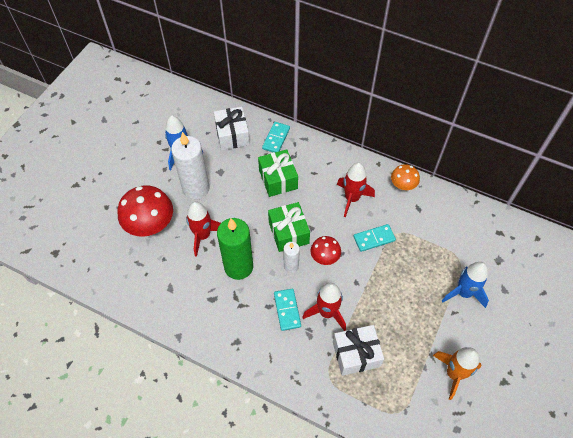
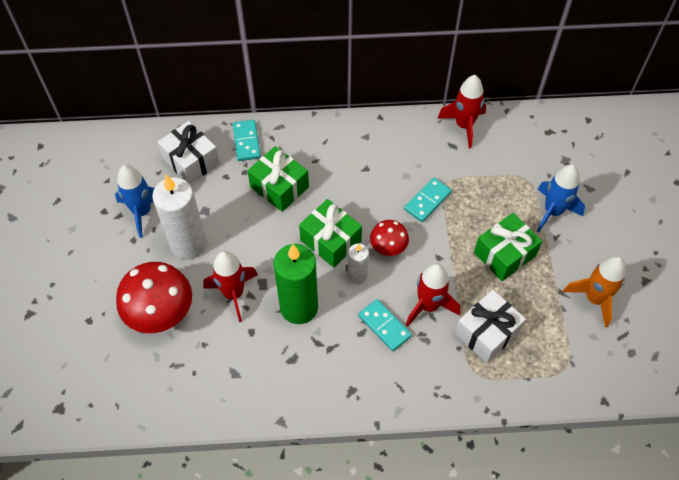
camera: 30 degrees left, 0 degrees up
red rocket [337,163,375,217] -> red rocket moved to [437,75,486,149]
orange mushroom [391,164,420,191] -> none
none -> green gift [474,213,542,281]

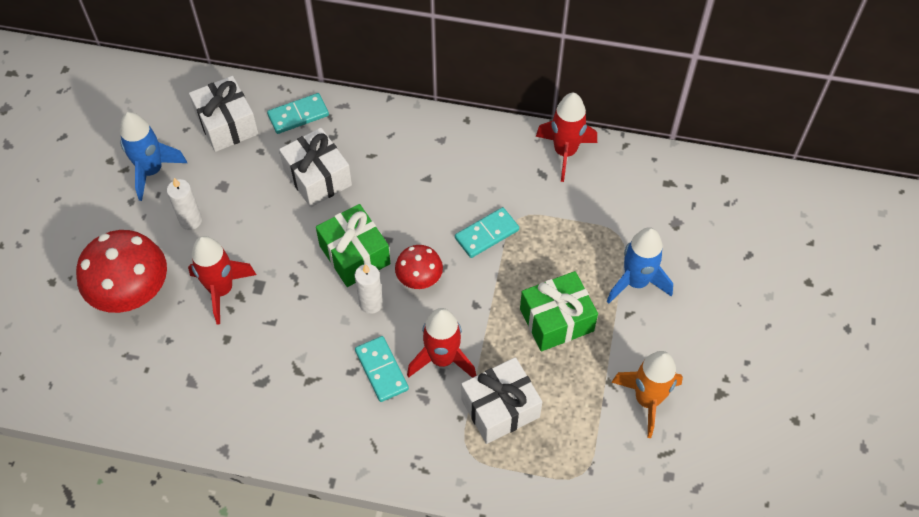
camera: 15 degrees right, 0 degrees up
white candle [152,175,207,259] -> white candle [167,178,202,230], size x0.52
turquoise domino [233,120,261,161] -> turquoise domino turned 60 degrees clockwise [267,93,329,134]
green gift [247,146,309,212] -> white gift [279,128,352,207]
green candle [274,244,318,324] -> none

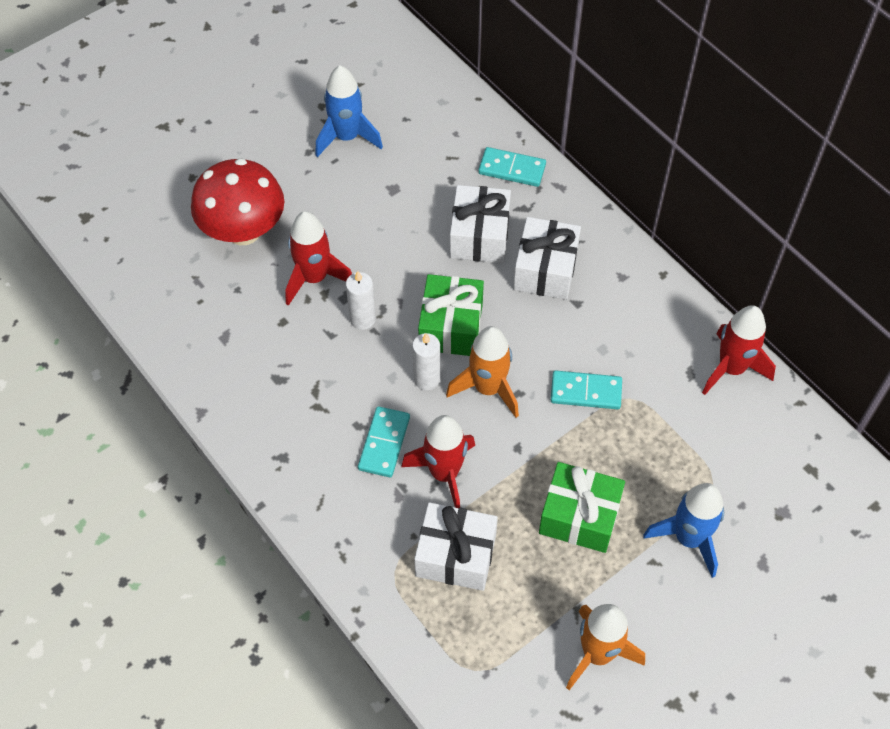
camera: 40 degrees right, 0 degrees up
white candle [167,178,202,230] -> white candle moved to [346,271,376,330]
white gift [189,76,259,152] -> white gift moved to [513,217,581,300]
red mushroom [395,245,443,289] -> orange rocket [446,326,519,418]

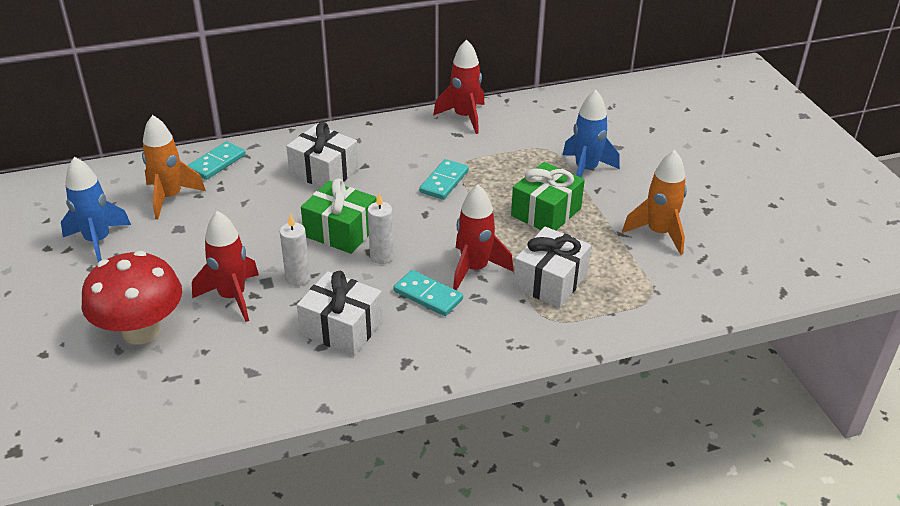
camera: 70 degrees left, 20 degrees down
orange rocket [446,326,519,418] -> orange rocket moved to [142,115,206,219]
white gift [450,185,511,263] -> white gift moved to [297,271,383,356]

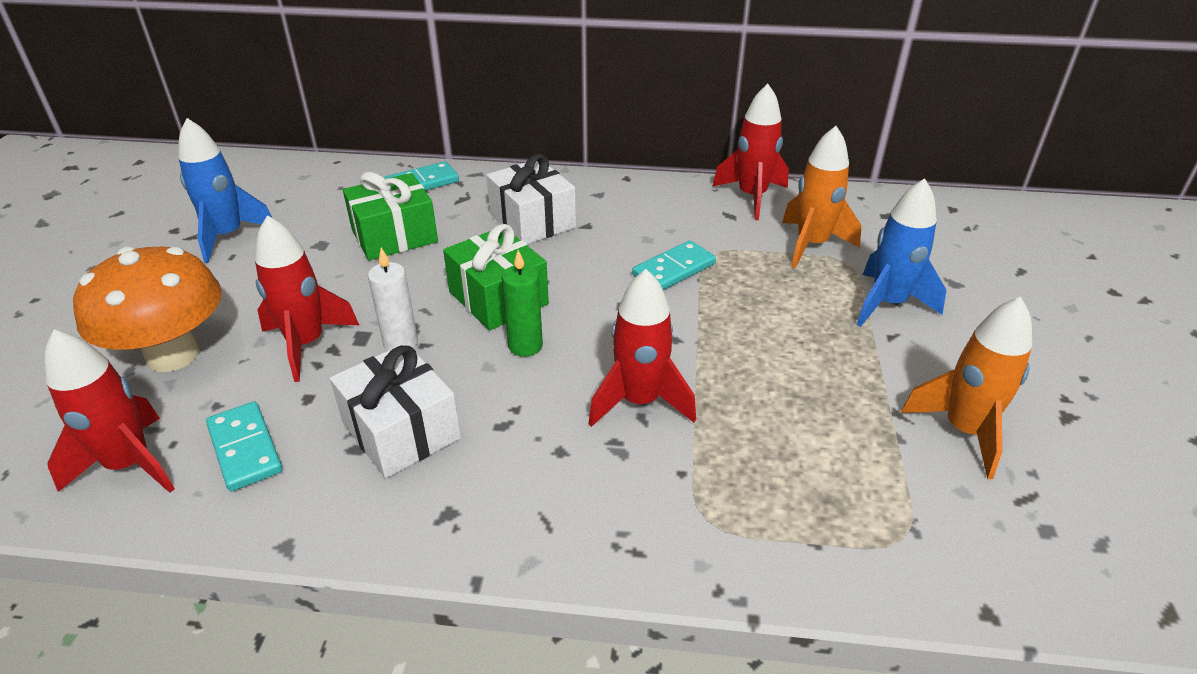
camera: 25 degrees right, 0 degrees up
red mushroom [82,251,182,345] -> orange mushroom [73,246,222,372]
orange rocket [142,115,206,219] -> orange rocket moved to [782,126,862,268]
white candle [368,193,394,264] -> green candle [502,250,543,357]
turquoise domino [393,270,463,316] -> turquoise domino moved to [206,401,283,491]
green gift [511,162,585,230] -> green gift moved to [343,172,438,260]
white gift [513,227,591,308] -> none
none -> red rocket [44,329,175,493]

